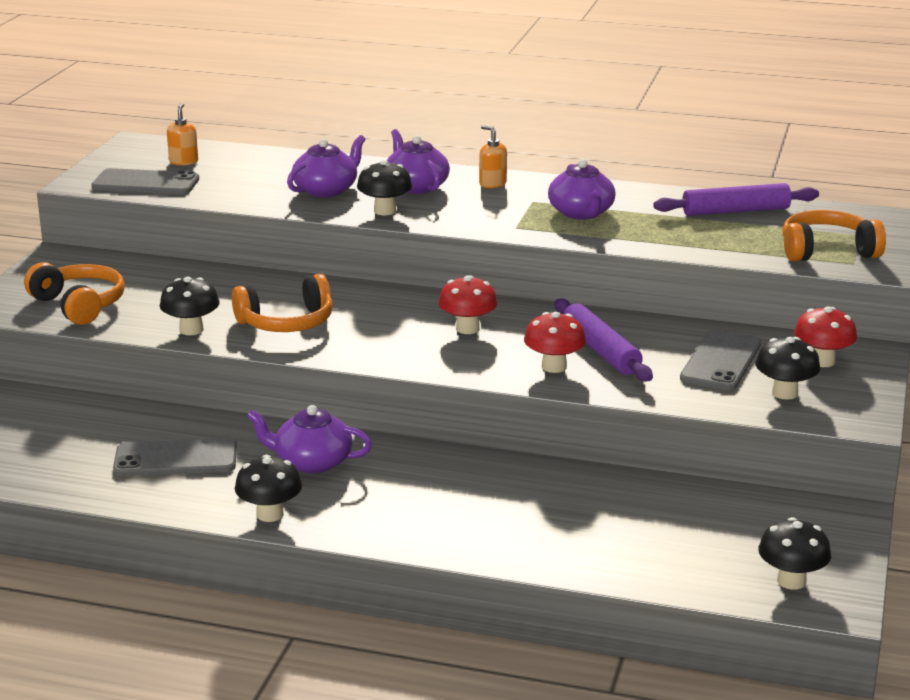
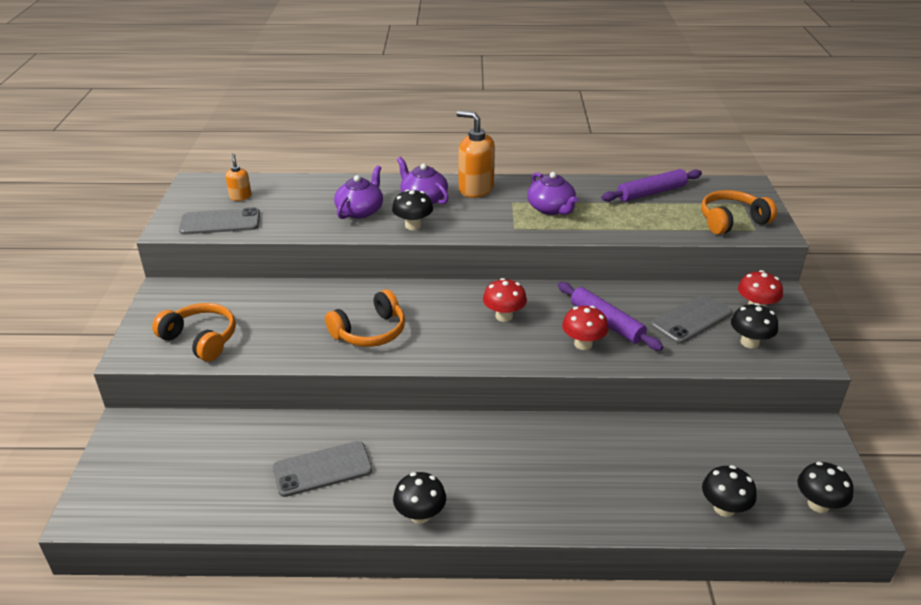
camera: 15 degrees left, 10 degrees up
black mushroom [160,277,220,335] -> black mushroom moved to [702,465,757,517]
purple teapot [247,405,372,473] -> none
orange soap dispenser [479,125,507,188] -> orange soap dispenser [457,111,495,198], size x1.89
grey phone [680,330,761,391] -> grey phone turned 45 degrees clockwise [651,294,732,344]

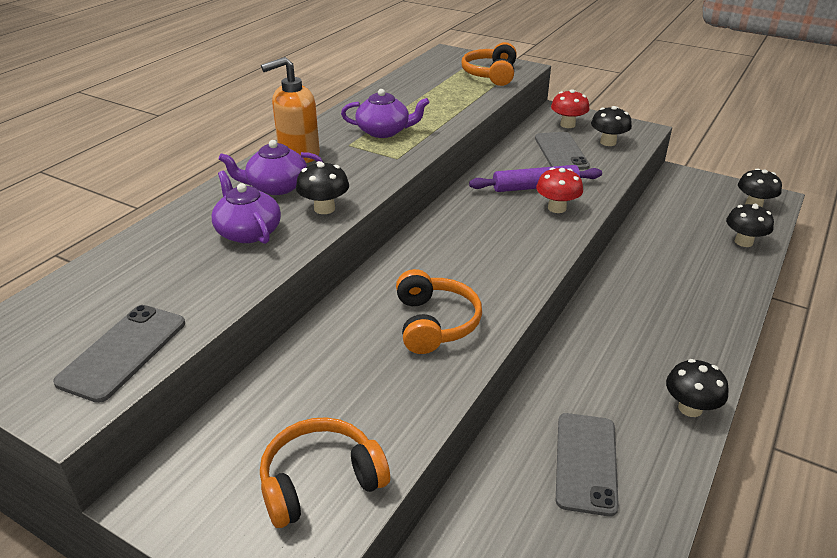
camera: 60 degrees left, 0 degrees up
orange soap dispenser [225,154,251,201] -> none
red mushroom [483,278,527,322] -> none
purple rolling pin [601,169,702,202] -> none

